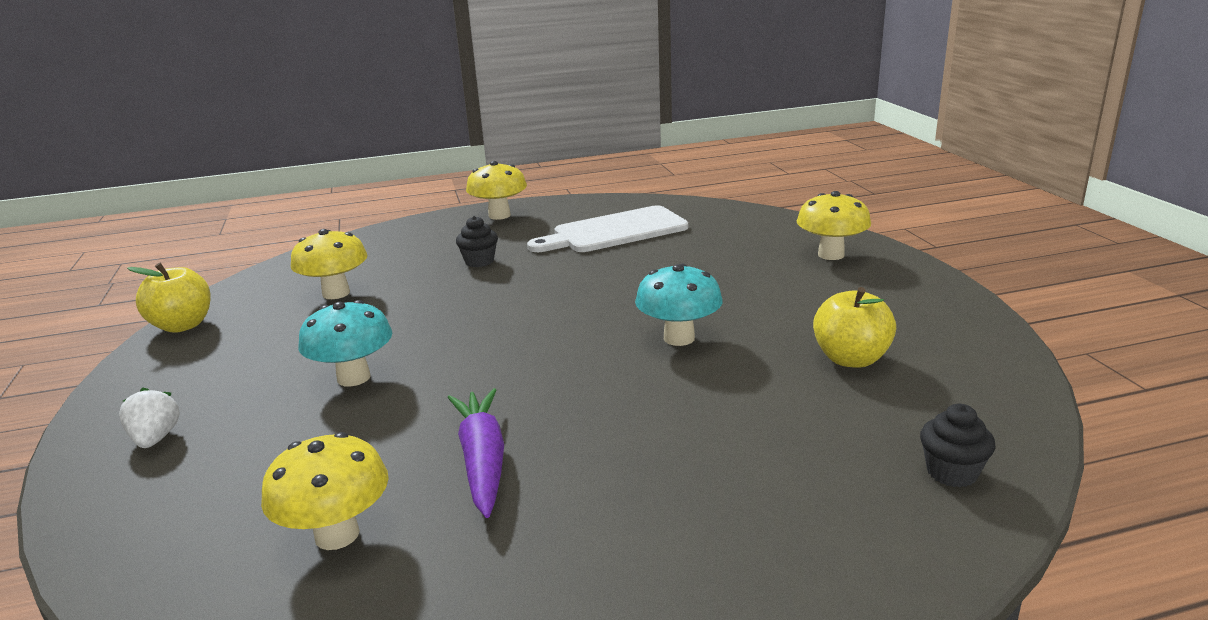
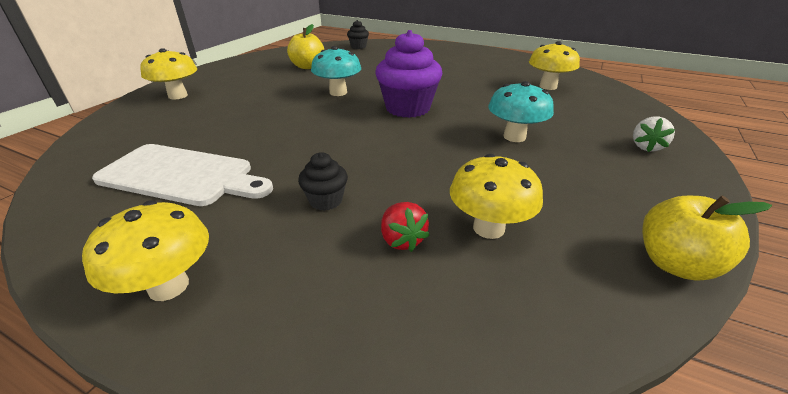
camera: 140 degrees left, 10 degrees up
purple carrot [447,388,504,518] -> none
none -> purple cupcake [375,30,442,118]
none -> red strawberry [381,202,430,252]

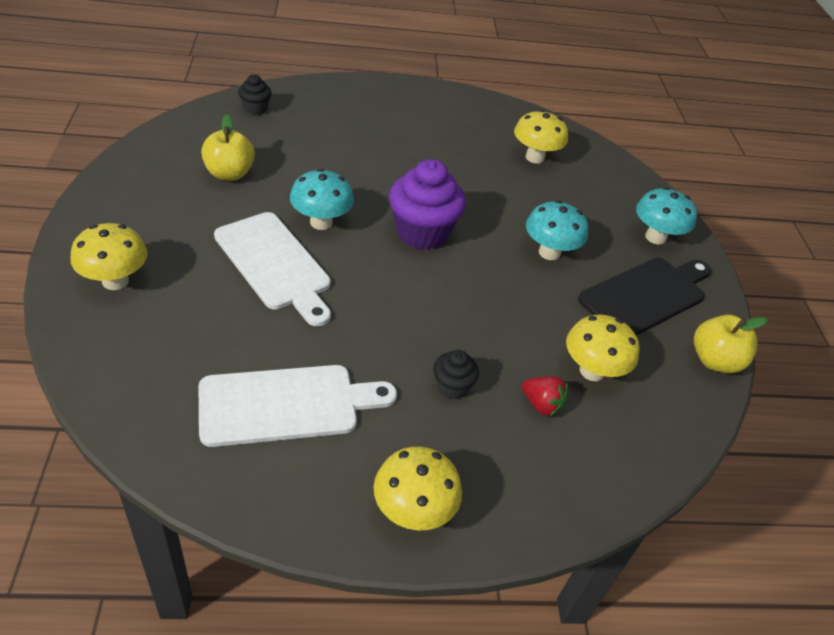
camera: 35 degrees left, 10 degrees up
white strawberry [633,116,675,152] -> turquoise mushroom [636,187,697,245]
none -> white cutting board [214,212,331,326]
none -> black cutting board [578,258,711,336]

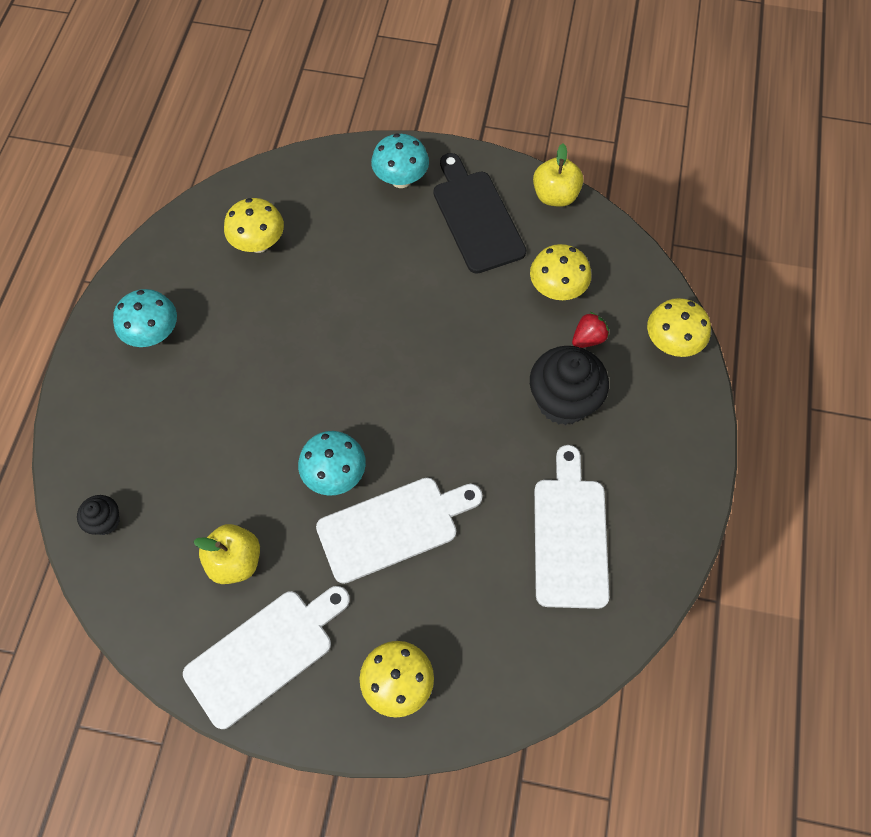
camera: 70 degrees left, 20 degrees up
yellow mushroom [374,446,462,530] -> yellow mushroom moved to [647,298,711,357]
purple cupcake [389,159,466,250] -> none
black cupcake [433,350,479,399] -> black cupcake [530,346,609,425], size x2.00
turquoise mushroom [526,200,588,260] -> turquoise mushroom moved to [113,289,177,347]
none -> white cutting board [183,586,350,729]

